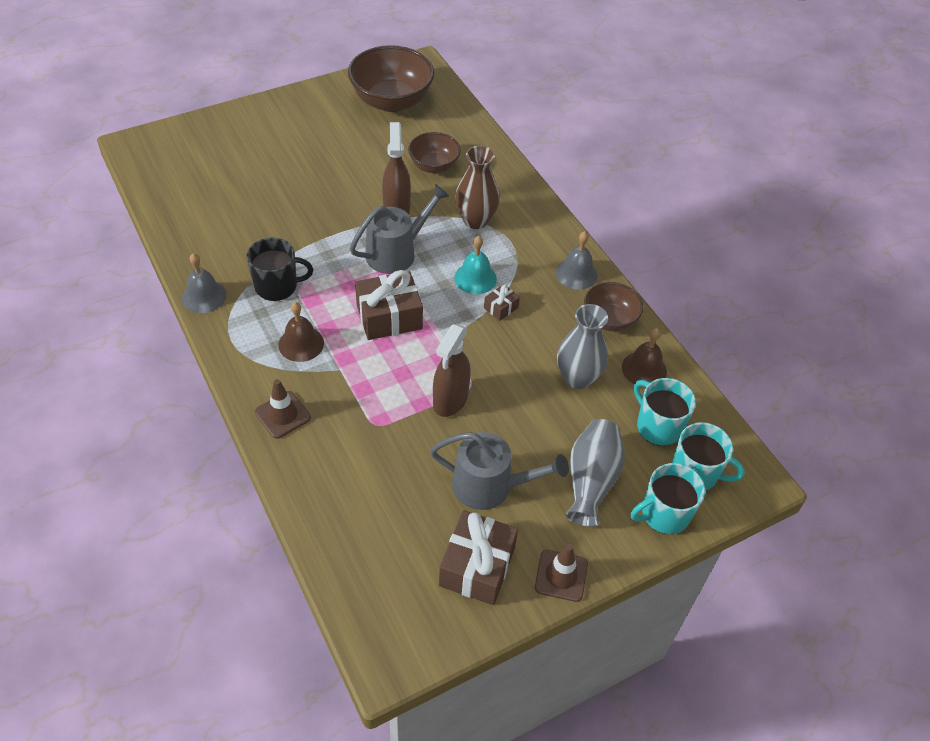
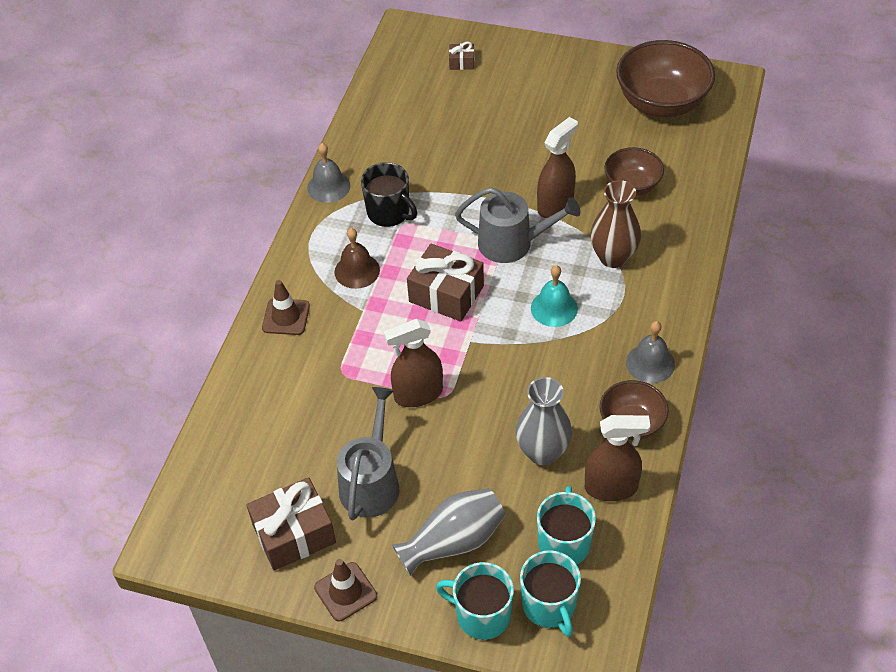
camera: 50 degrees right, 0 degrees up
grey watering can [430,432,569,510] -> grey watering can turned 135 degrees counterclockwise [337,387,399,520]
brown gift [484,284,520,321] -> brown gift moved to [449,42,474,70]
brown bell [622,328,667,387] -> brown spray bottle [585,415,650,501]

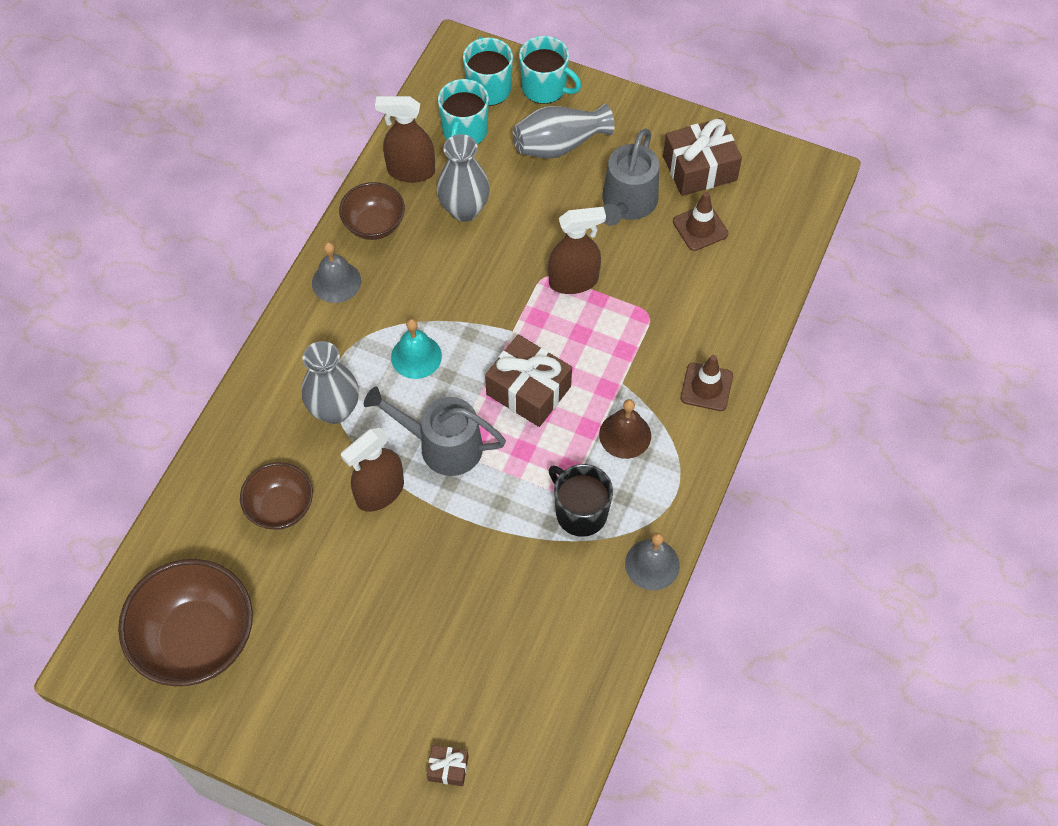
camera: 175 degrees left, 10 degrees up
brown traffic cone [314,559,377,621] -> brown traffic cone moved to [673,192,728,251]
brown vase [590,180,641,268] -> grey vase [301,341,359,424]

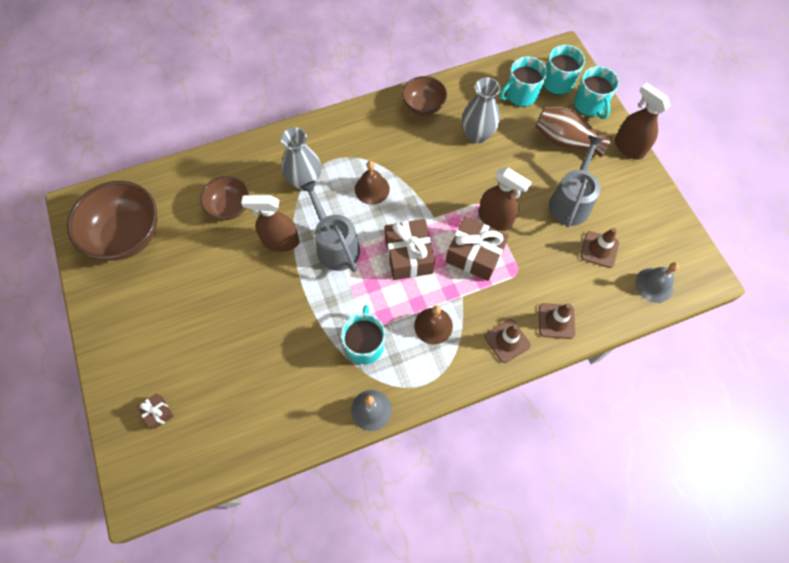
camera: 45 degrees right, 5 degrees up
grey bell [312,242,361,303] -> grey bell moved to [635,262,679,303]
brown spray bottle [375,96,435,183] -> brown spray bottle moved to [615,83,671,160]
turquoise bell [391,319,442,379] -> brown bell [355,161,390,205]
grey vase [513,104,615,159] -> brown vase [535,107,612,157]
black mug [549,464,613,537] -> turquoise mug [341,305,385,364]
grey watering can [602,128,659,226] -> grey watering can turned 135 degrees clockwise [549,135,604,227]
brown gift [663,118,742,196] -> brown gift moved to [446,217,509,281]
none -> brown traffic cone [539,303,575,339]

